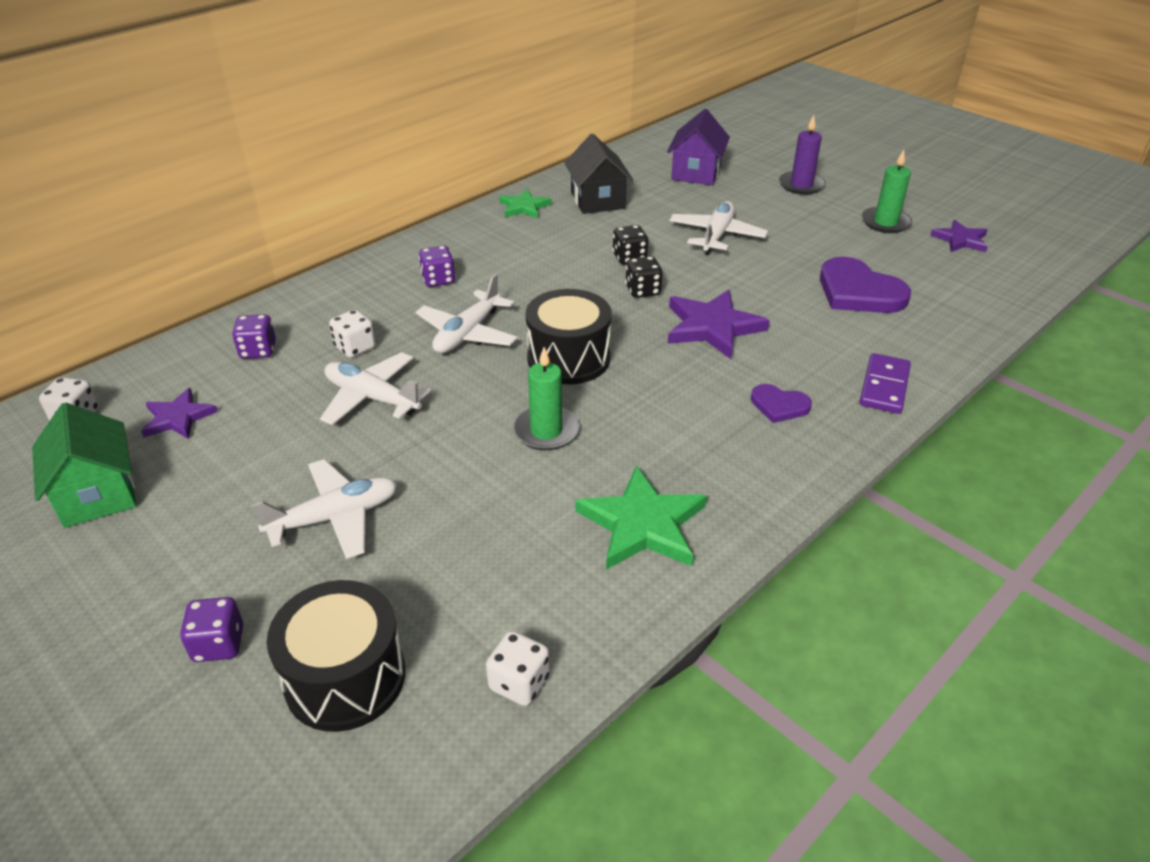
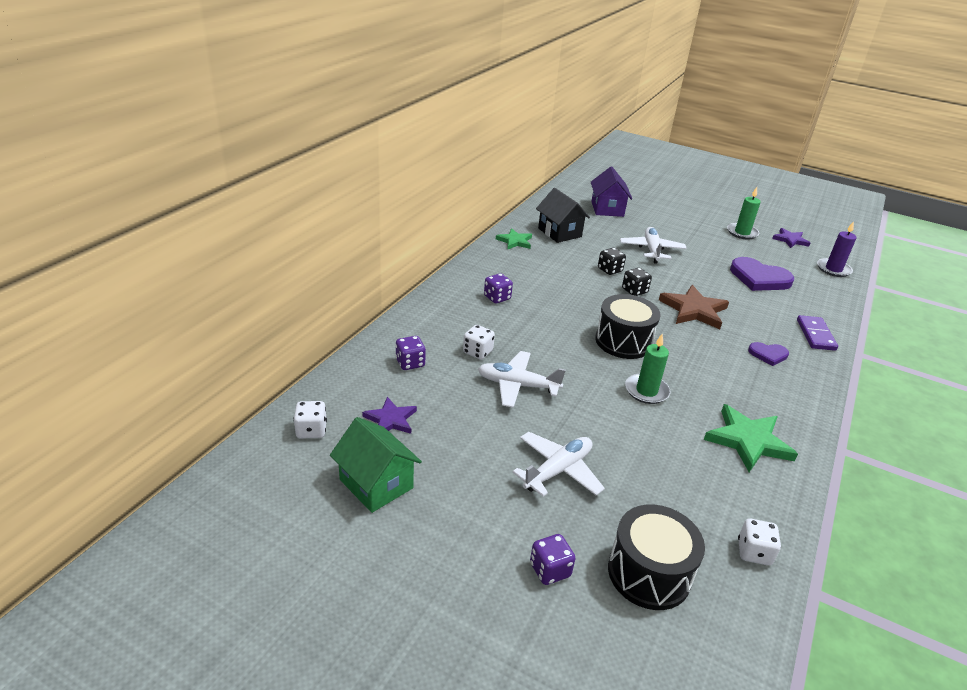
camera: 20 degrees left, 5 degrees down
white plane [416,274,518,353] -> none
purple star [668,290,770,359] -> brown star [659,285,729,329]
purple candle [779,115,826,195] -> purple candle moved to [817,221,857,277]

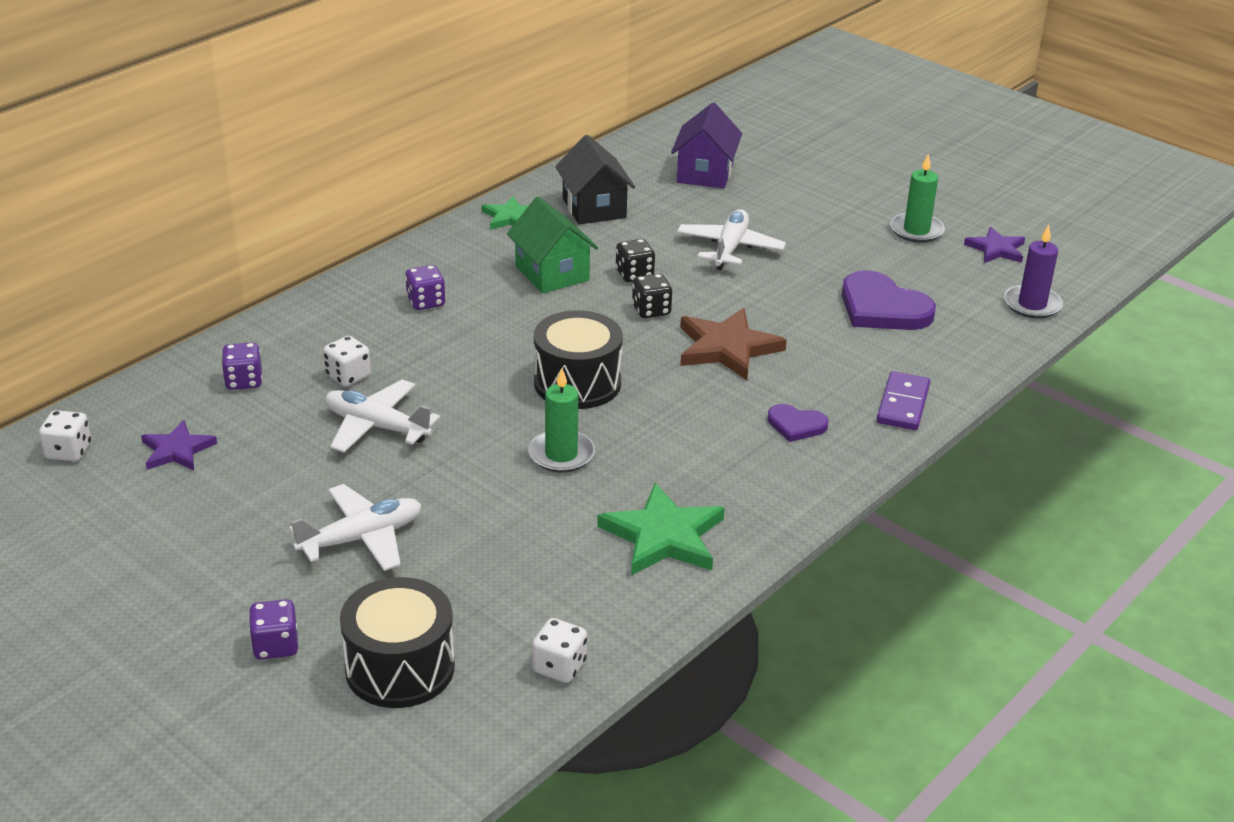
camera: 15 degrees right, 0 degrees up
green house [330,417,422,513] -> green house moved to [507,197,598,293]

